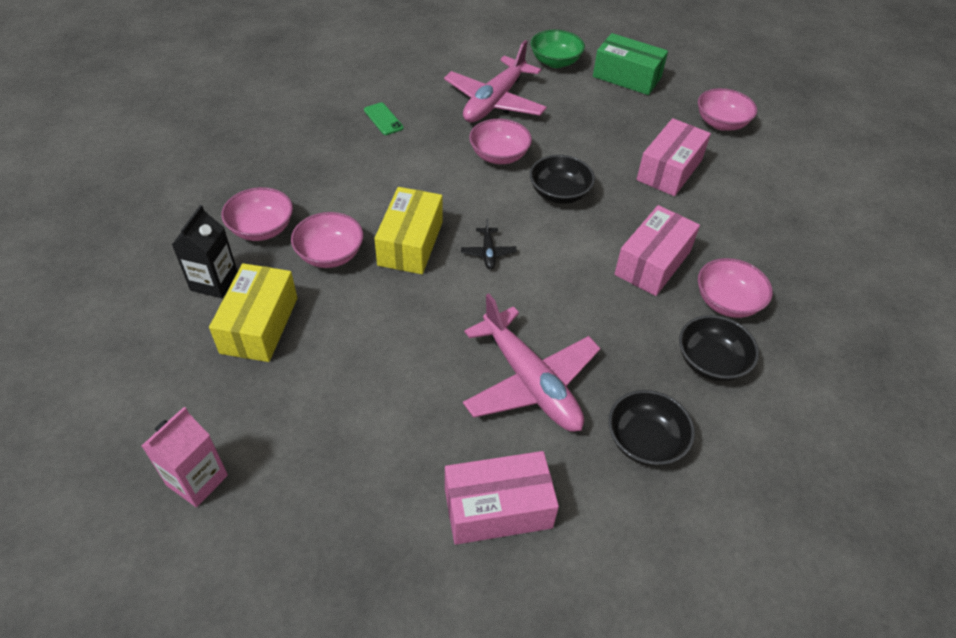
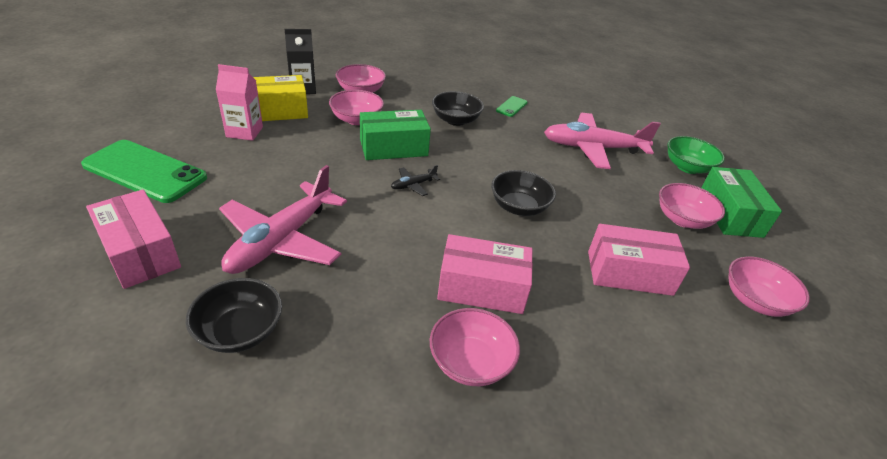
camera: 60 degrees right, 10 degrees down
pink carton [142,407,228,507] -> pink carton moved to [216,64,263,141]
yellow box [374,187,443,274] -> green box [360,110,431,160]
pink bowl [469,119,532,164] -> pink bowl moved to [659,183,725,229]
black bowl [679,315,759,381] -> black bowl moved to [432,91,484,126]
none -> green phone [81,140,207,203]

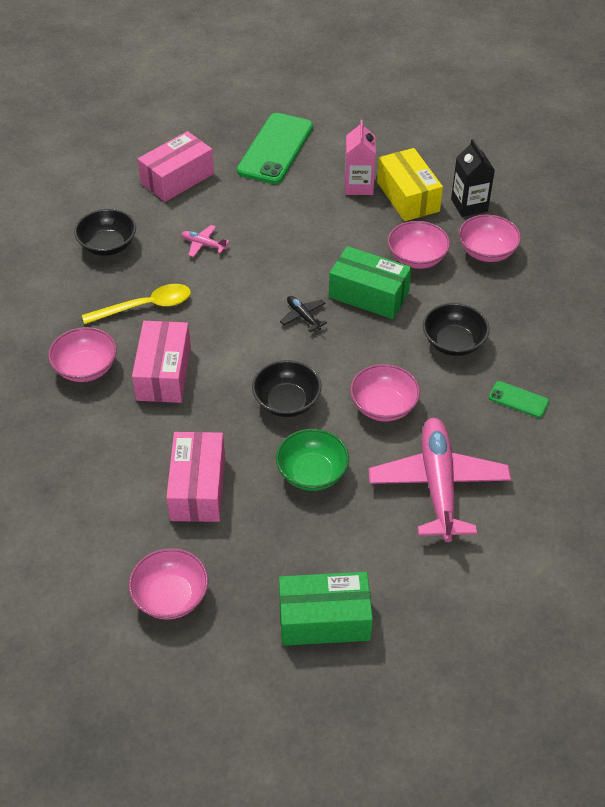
camera: 90 degrees right, 10 degrees up
pink plane [219,165,347,274] -> pink plane [181,225,229,257], size x0.41
green box [360,110,431,160] -> green box turned 45 degrees counterclockwise [329,246,412,319]
pink bowl [659,183,725,229] -> pink bowl moved to [350,364,420,422]
green bowl [667,136,725,174] -> green bowl moved to [276,429,349,491]
none -> yellow spoon [82,284,191,324]

